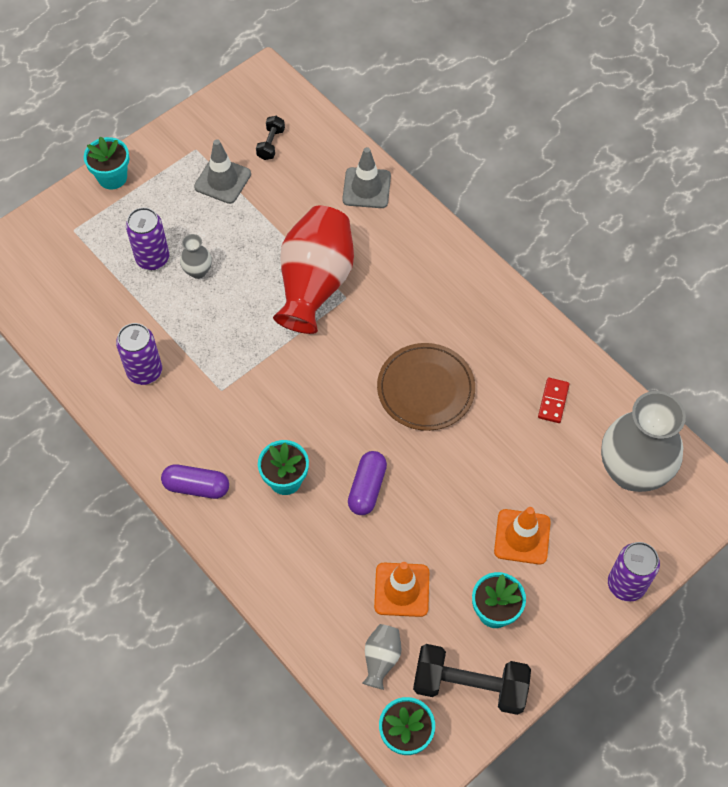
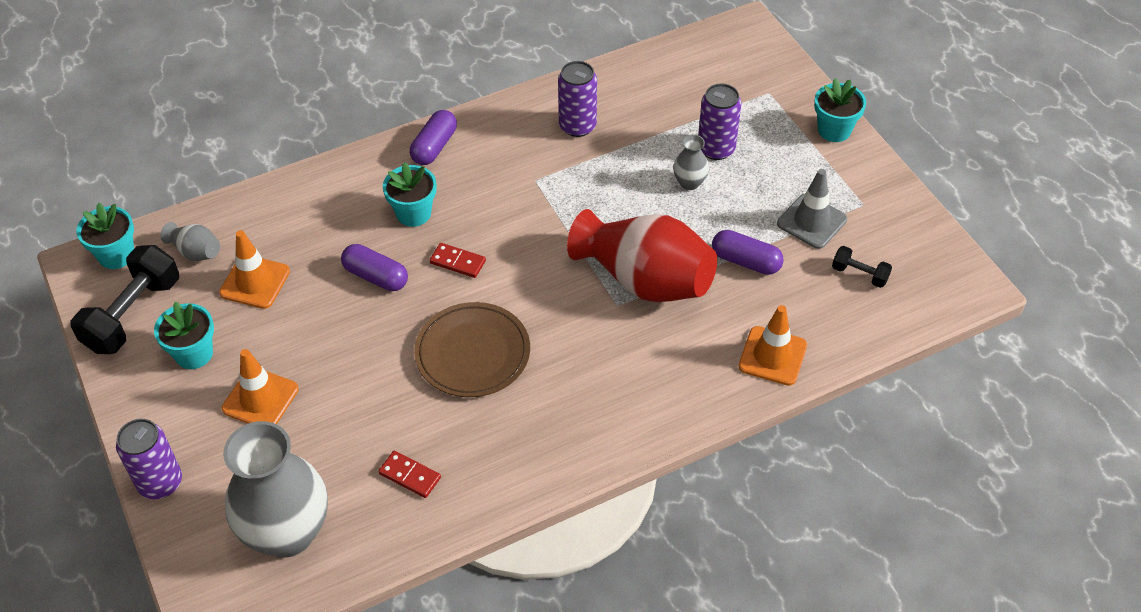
camera: 105 degrees right, 10 degrees down
grey traffic cone [342,147,391,208] -> orange traffic cone [739,305,807,386]
none -> red domino [430,243,486,278]
none -> purple capsule [712,230,784,275]

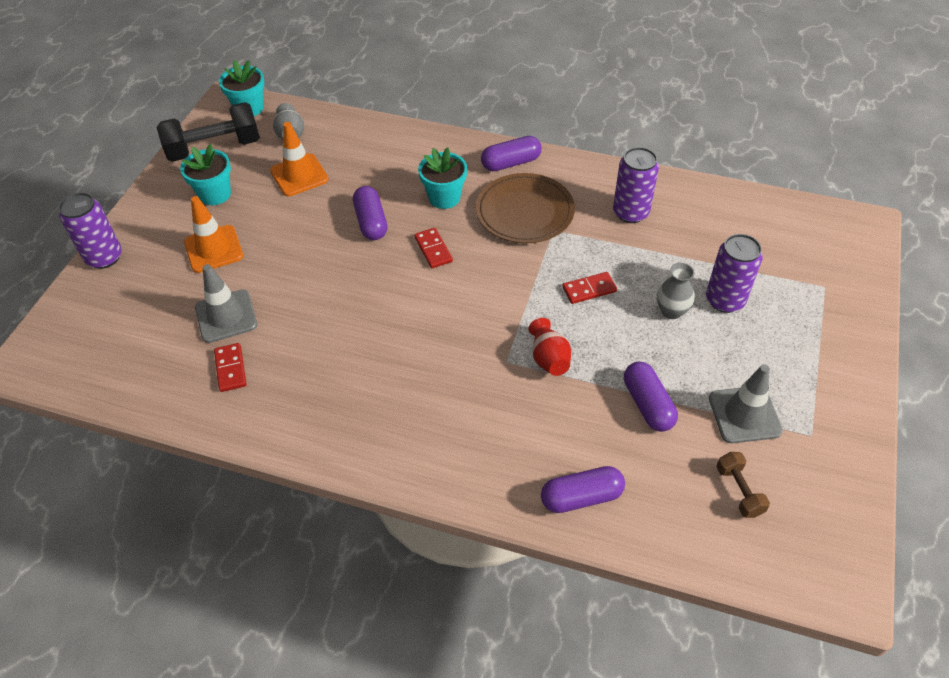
camera: 45 degrees right, 0 degrees up
grey vase [223,421,328,557] -> none
brown plate [414,302,530,397] -> brown plate moved to [476,173,575,243]
red vase [567,209,717,302] -> red vase [529,318,571,376], size x0.44
orange traffic cone [739,305,807,386] -> purple capsule [541,466,625,513]
turquoise flower pot [814,78,866,142] -> none
black dumbbell [832,246,892,288] -> brown dumbbell [716,452,770,518]
none -> grey traffic cone [195,264,257,343]
none -> red domino [562,272,617,304]

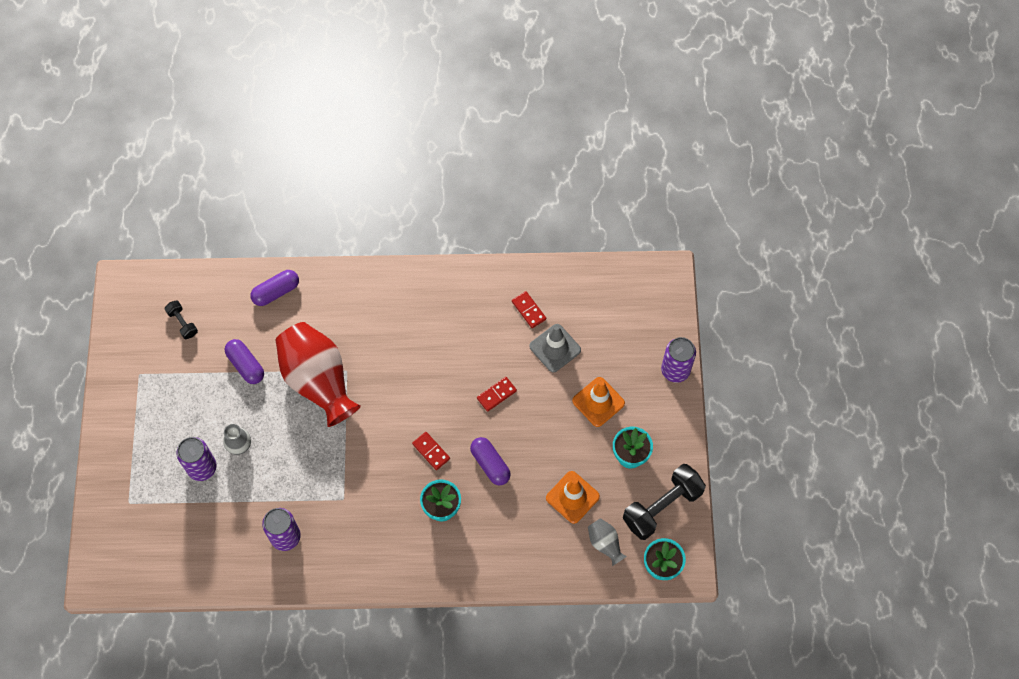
camera: 160 degrees right, 15 degrees up
brown plate [476,173,575,243] -> none
purple capsule [481,136,541,171] -> none
red vase [529,318,571,376] -> red vase [276,322,361,427], size x2.29
red domino [562,272,617,304] -> red domino moved to [477,377,517,412]
grey traffic cone [709,364,783,443] -> none
brown dumbbell [716,452,770,518] -> black dumbbell [165,300,198,339]

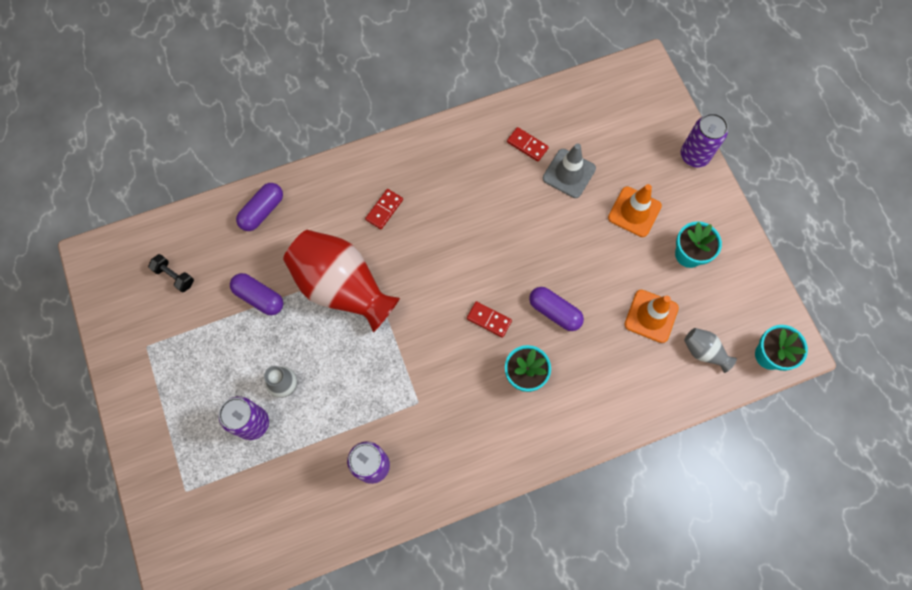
camera: 20 degrees left, 5 degrees up
red domino [477,377,517,412] -> red domino moved to [365,189,403,229]
black dumbbell [623,464,706,540] -> none

